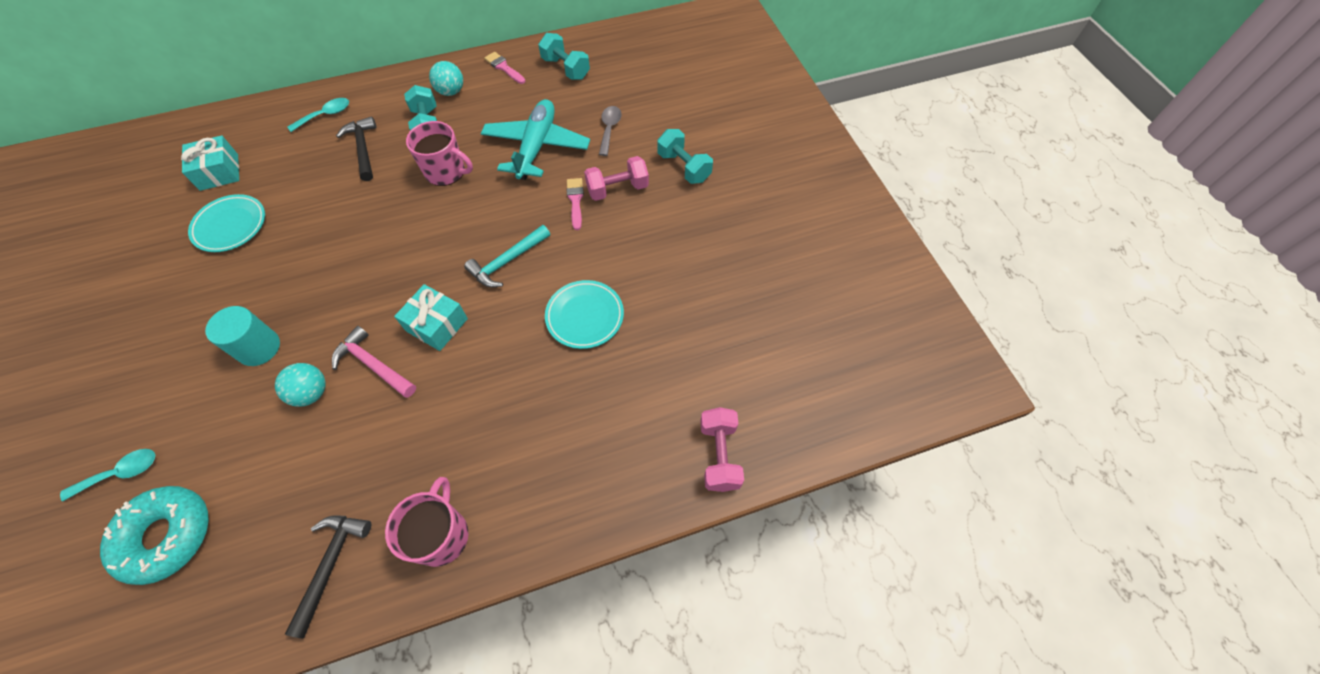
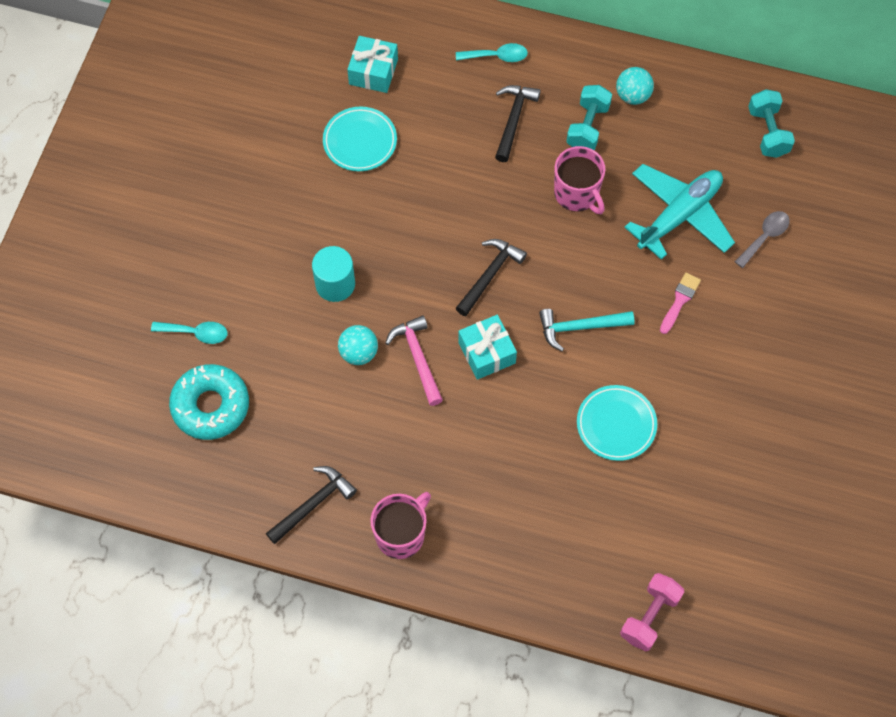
camera: 35 degrees right, 5 degrees up
pink brush [484,52,525,84] -> none
pink dumbbell [584,156,649,201] -> none
turquoise dumbbell [657,129,713,184] -> none
none -> black hammer [456,239,527,316]

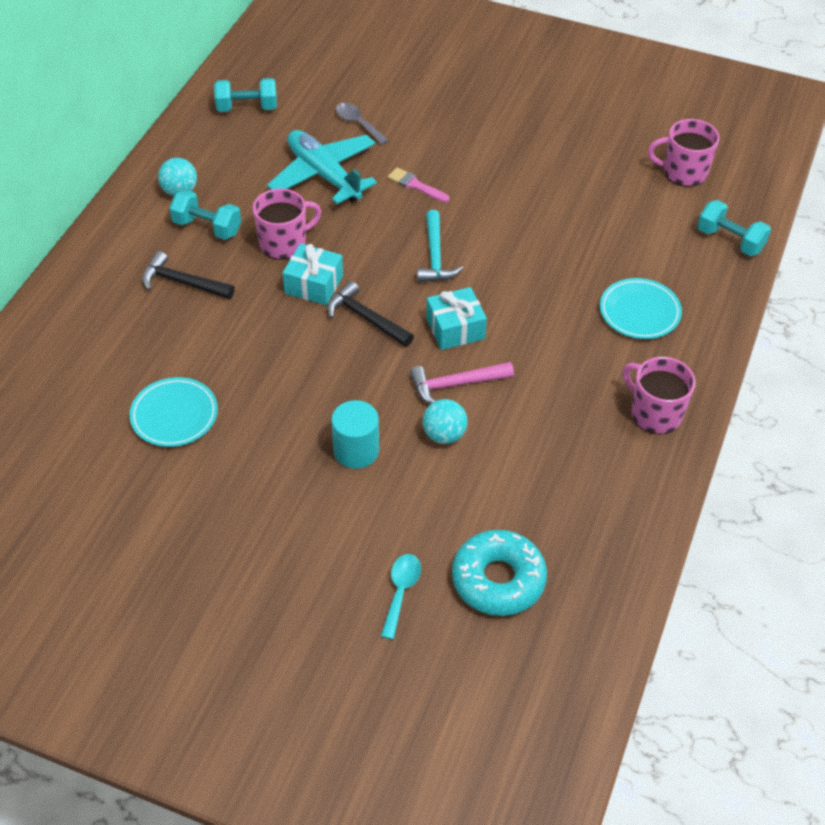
camera: 85 degrees left, 15 degrees down
black hammer [266,466,357,544] -> none
turquoise gift [347,36,398,93] -> turquoise gift moved to [283,244,343,305]
turquoise spoon [456,43,528,62] -> none
turquoise plate [577,385,657,461] -> turquoise plate moved to [600,278,682,339]
pink dumbbell [620,573,684,651] -> turquoise dumbbell [697,200,771,256]
none -> pink mug [648,119,720,187]

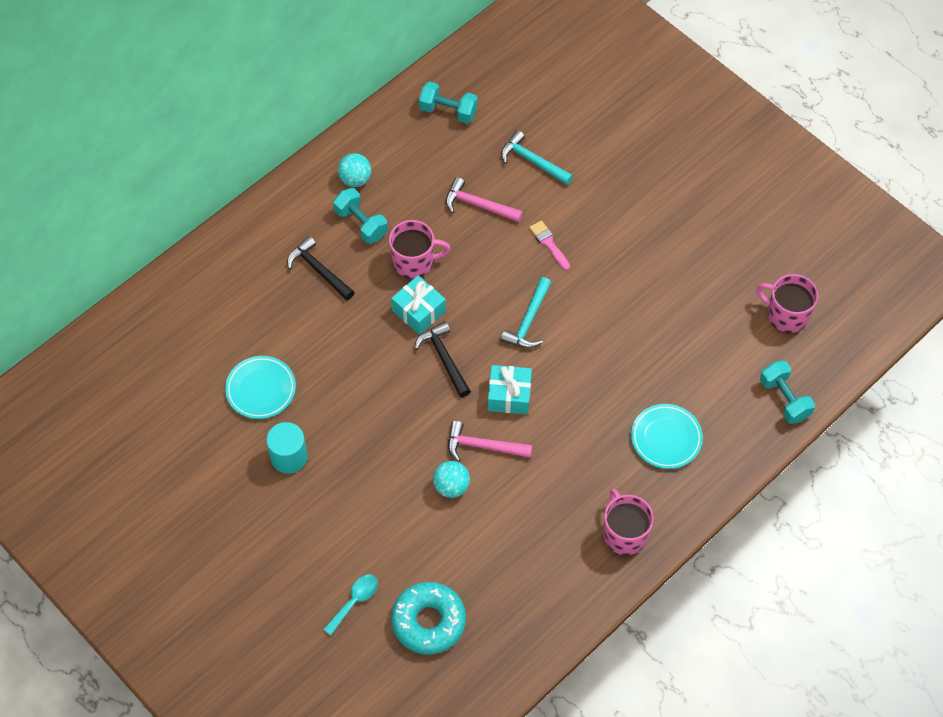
camera: 25 degrees right, 10 degrees up
turquoise plane [267,130,377,204] -> pink hammer [446,177,523,222]
turquoise cylinder [331,400,379,469] -> turquoise cylinder moved to [266,422,308,474]
grey spoon [335,103,389,145] -> turquoise hammer [501,130,573,185]

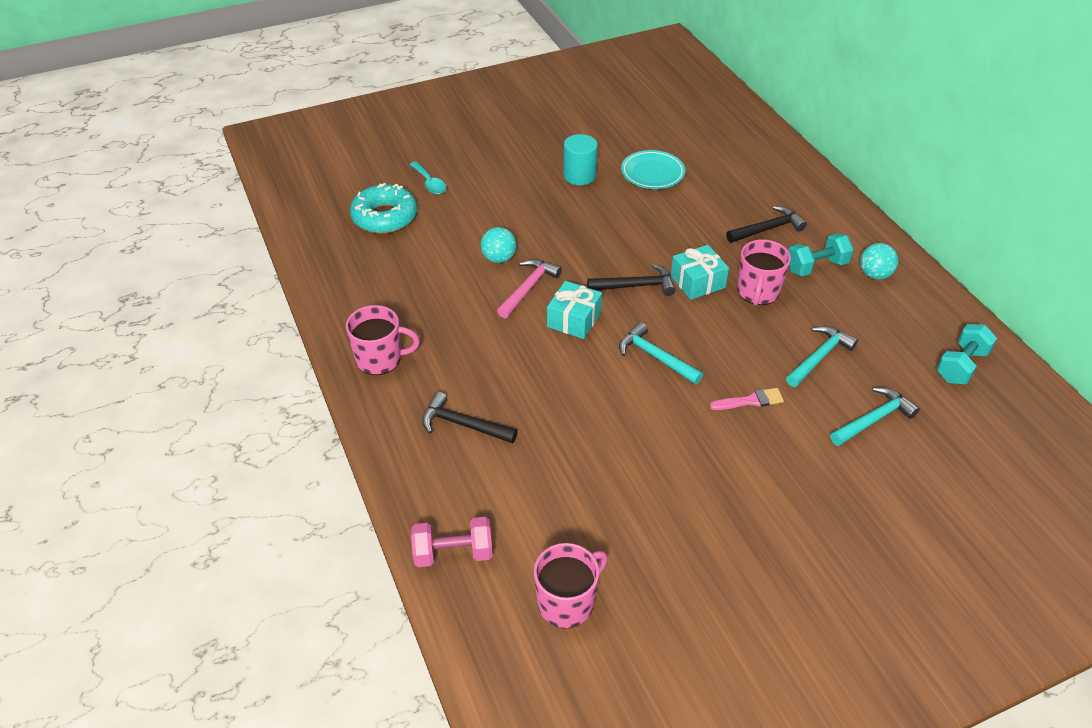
camera: 110 degrees right, 15 degrees down
pink hammer [446,177,523,222] -> turquoise hammer [786,326,858,387]
turquoise plate [631,404,703,469] -> black hammer [422,392,518,443]
turquoise dumbbell [760,361,815,424] -> pink dumbbell [411,517,493,567]

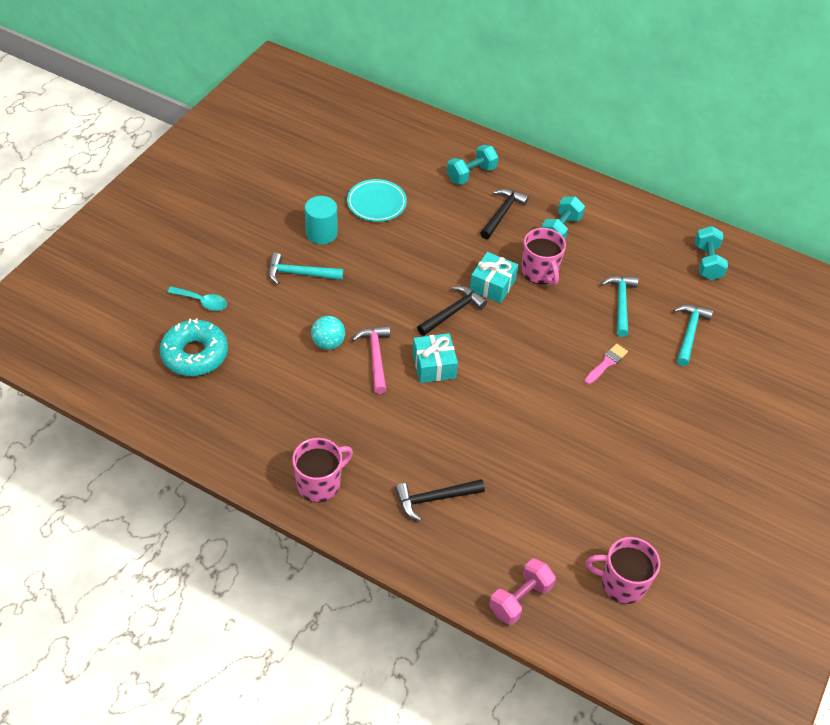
camera: 40 degrees left, 5 degrees up
pink mug [534,543,608,628] -> pink mug turned 90 degrees counterclockwise [586,537,660,604]
turquoise hammer [619,322,703,384] -> turquoise hammer moved to [268,253,343,284]
turquoise ball [860,243,898,280] -> none
none -> turquoise dumbbell [447,145,499,185]

